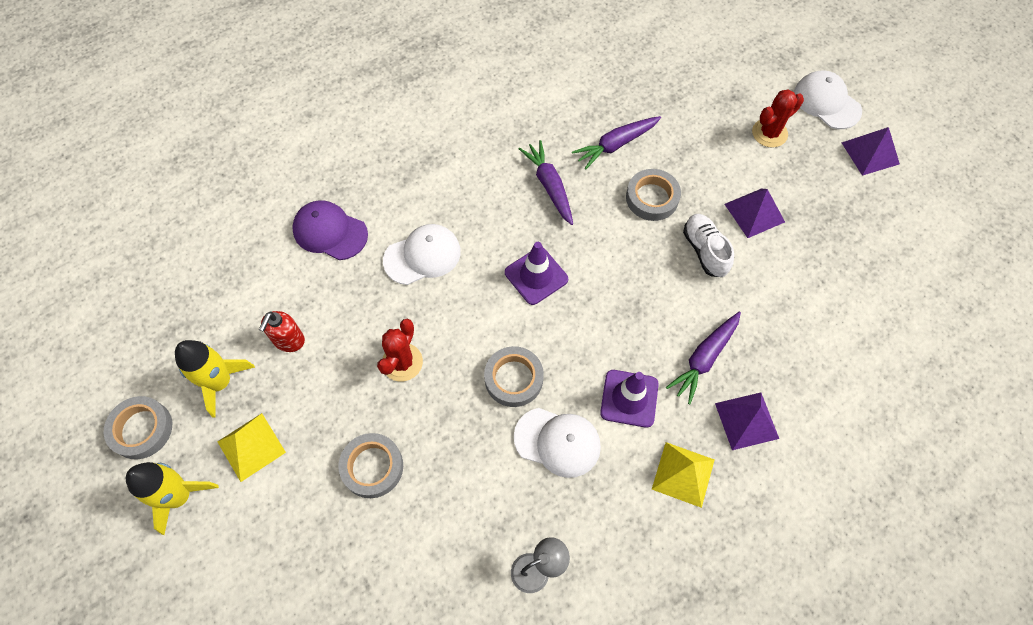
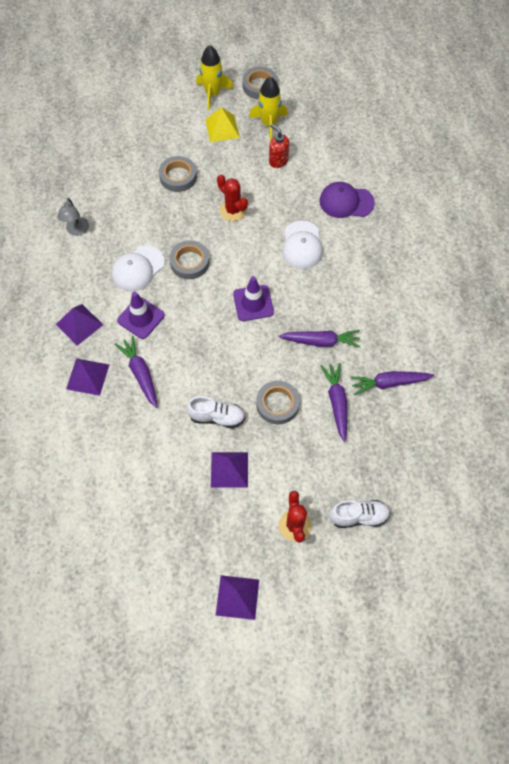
camera: 115 degrees right, 0 degrees up
purple cap [292,200,368,260] -> purple cap turned 135 degrees counterclockwise [320,182,375,218]
yellow pyramid [652,442,715,508] -> purple pyramid [56,304,103,346]
white cap [794,71,862,129] -> none
none -> white shoe [329,500,391,528]
none -> purple carrot [350,371,434,395]

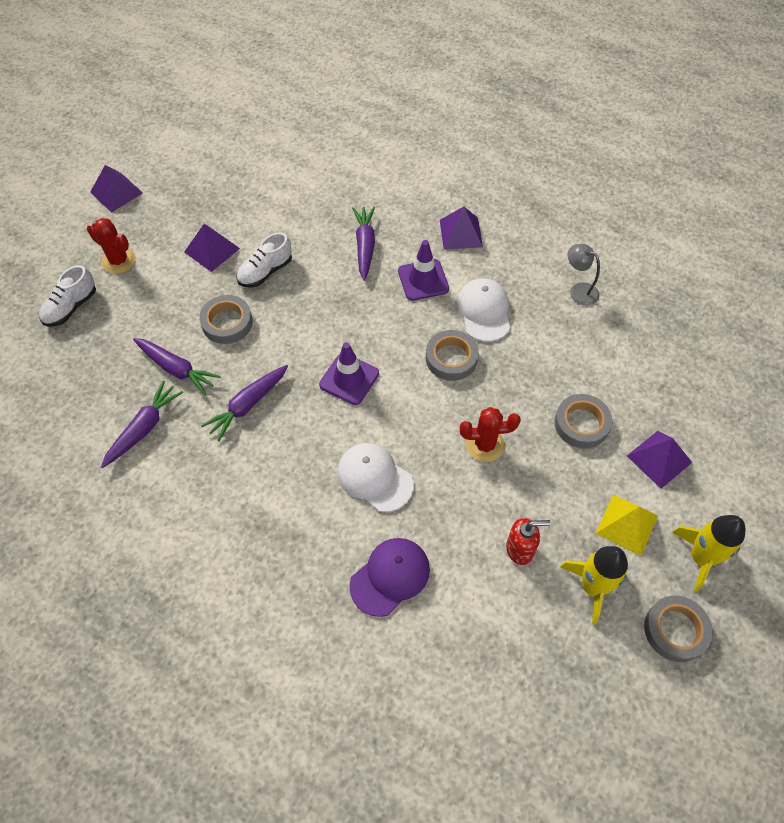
camera: 130 degrees right, 5 degrees down
purple pyramid [66,358,109,396] -> purple pyramid moved to [627,431,692,489]
purple carrot [115,336,157,408] -> purple carrot turned 105 degrees counterclockwise [352,207,375,281]

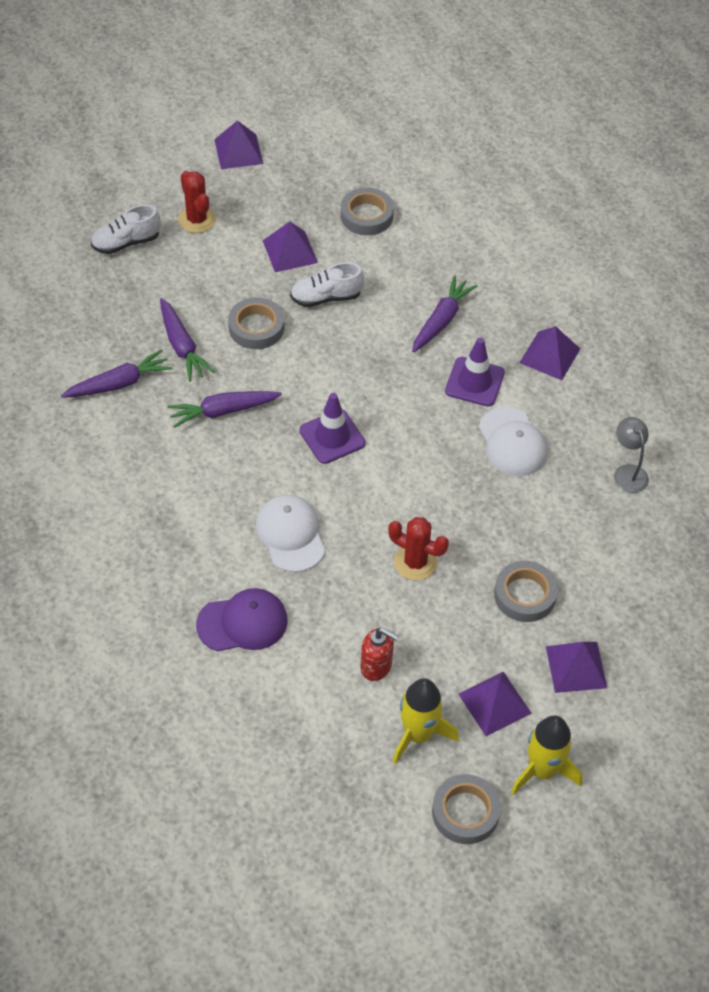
camera: 30 degrees right, 5 degrees down
grey tape [426,330,479,381] -> grey tape moved to [341,187,394,235]
white cap [456,279,511,342] -> white cap turned 135 degrees clockwise [479,407,547,476]
yellow pyramid [595,495,658,556] -> purple pyramid [458,672,532,736]

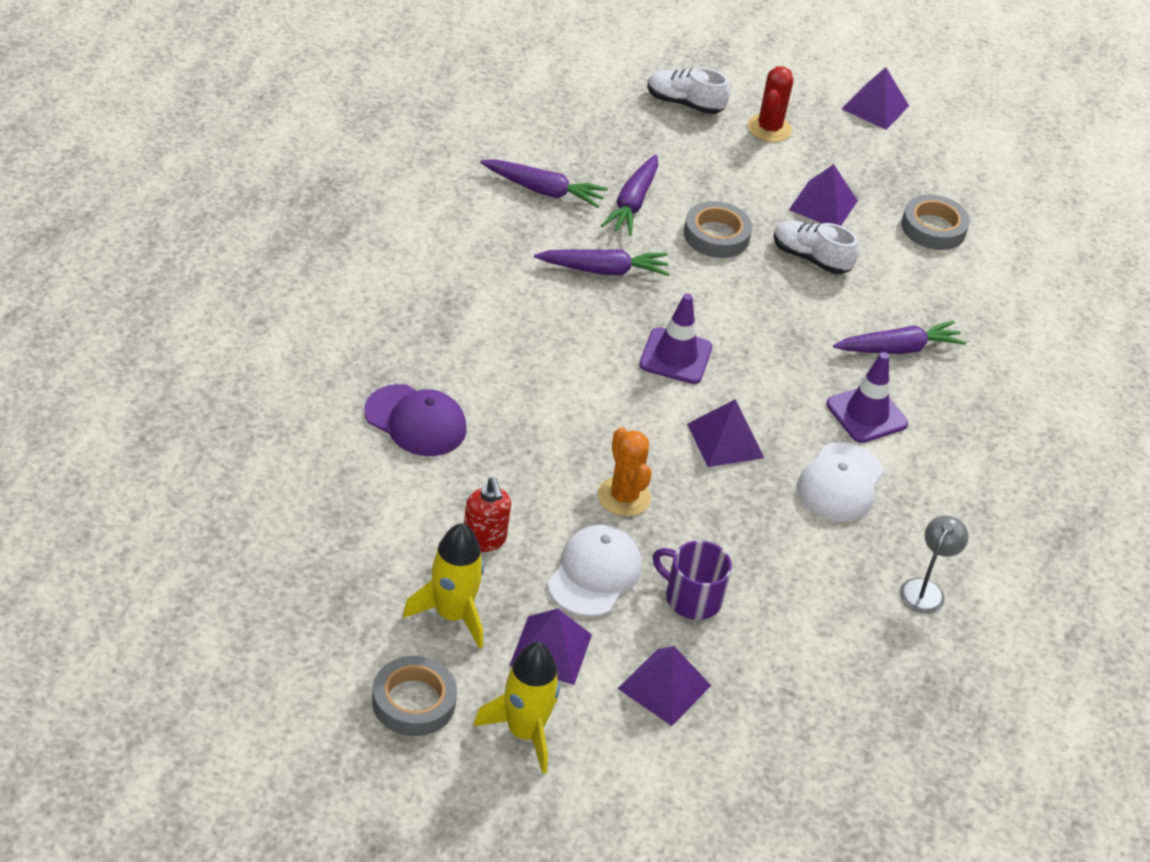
camera: 40 degrees right, 10 degrees down
purple carrot [167,391,282,428] -> purple carrot turned 150 degrees clockwise [534,249,670,276]
white cap [256,495,325,572] -> white cap moved to [547,525,642,617]
red cactus [388,517,449,580] -> orange cactus [598,427,652,516]
grey tape [494,561,558,622] -> purple mug [653,540,732,620]
purple pyramid [520,326,580,380] -> purple pyramid moved to [687,399,764,467]

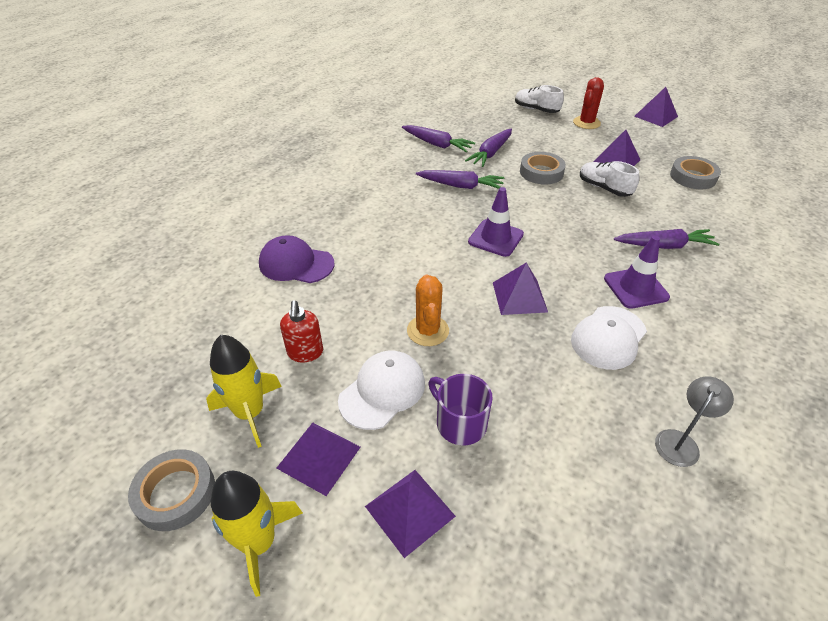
camera: 20 degrees right, 0 degrees up
purple cap [364,384,467,456] -> purple cap turned 150 degrees clockwise [259,235,334,283]

